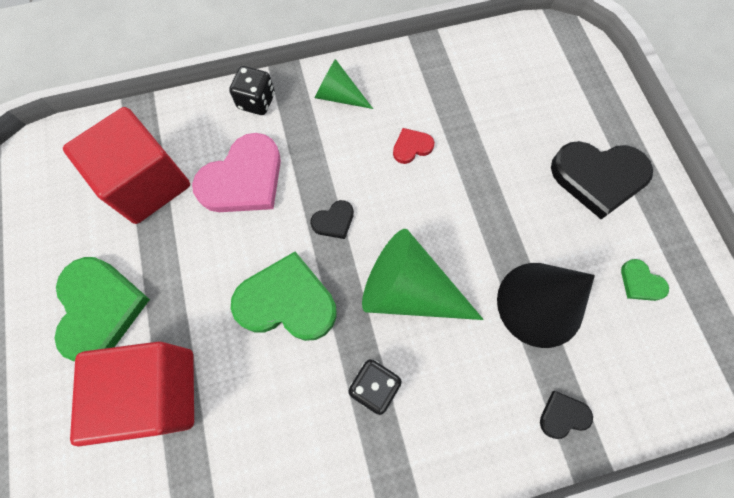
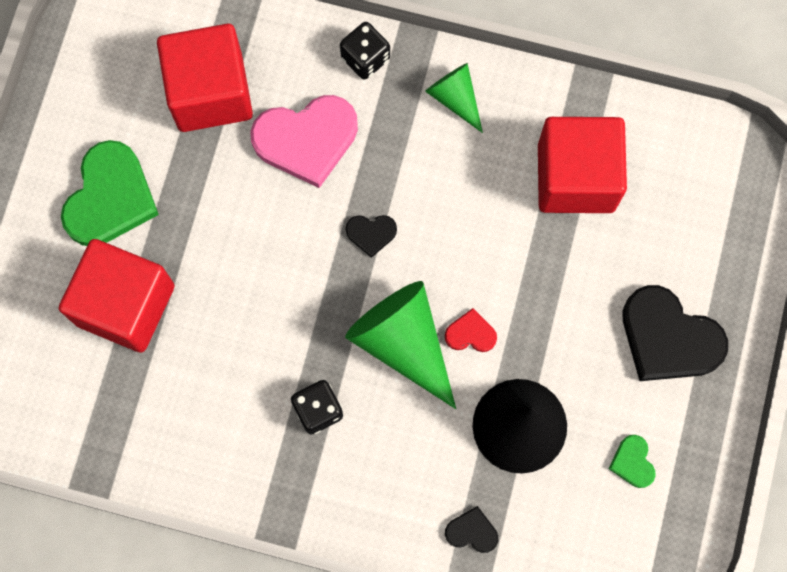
camera: 30 degrees right, 5 degrees up
green heart [231,252,337,341] -> none
red heart [393,128,434,164] -> red heart moved to [445,308,497,352]
none -> red cube [538,117,627,213]

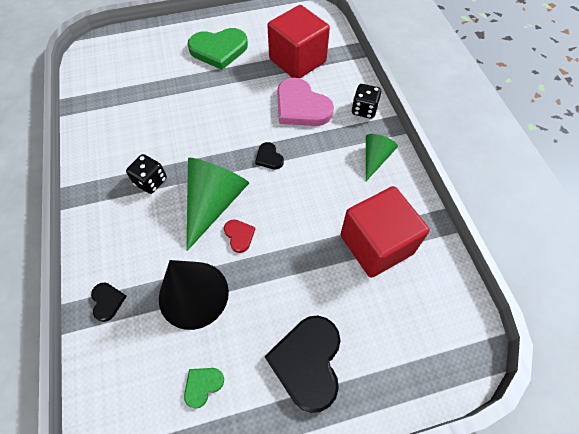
camera: 60 degrees right, 15 degrees down
red cube [59,239,175,353] -> none

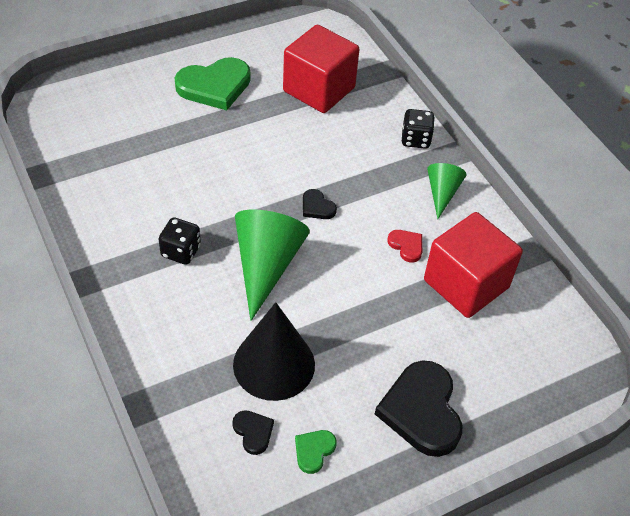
camera: 15 degrees left, 10 degrees down
black heart [91,283,127,322] -> black heart moved to [232,410,274,455]
red heart [224,219,255,253] -> red heart moved to [387,230,422,263]
pink heart [277,78,334,126] -> none

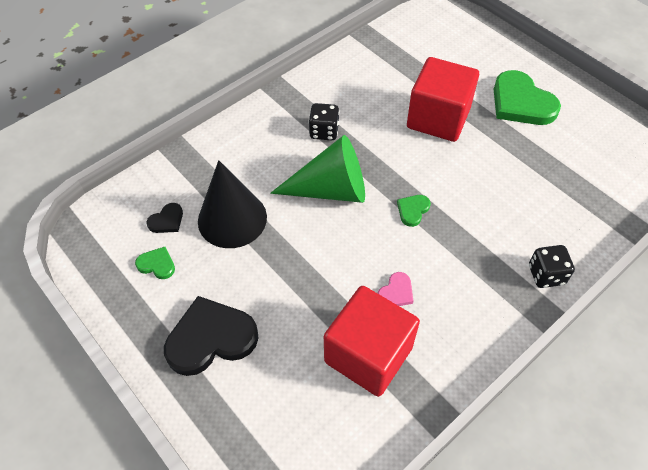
camera: 80 degrees right, 5 degrees up
red cube [283,25,359,113] -> red cube moved to [407,57,479,142]
black heart [303,189,337,219] -> green heart [397,195,431,227]
red heart [387,230,422,263] -> pink heart [378,272,413,306]
green cone [427,163,467,219] -> none

